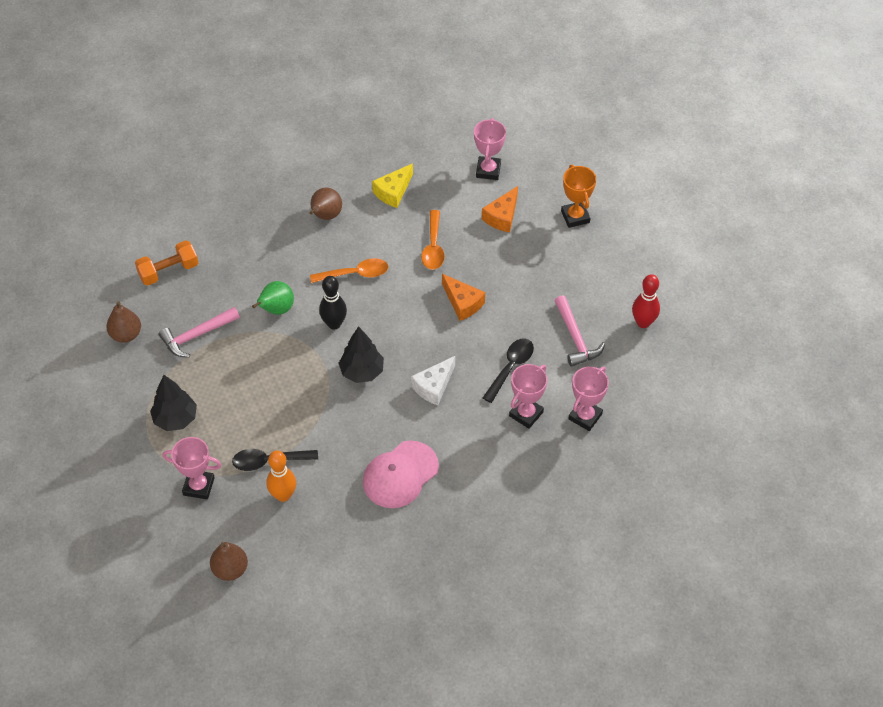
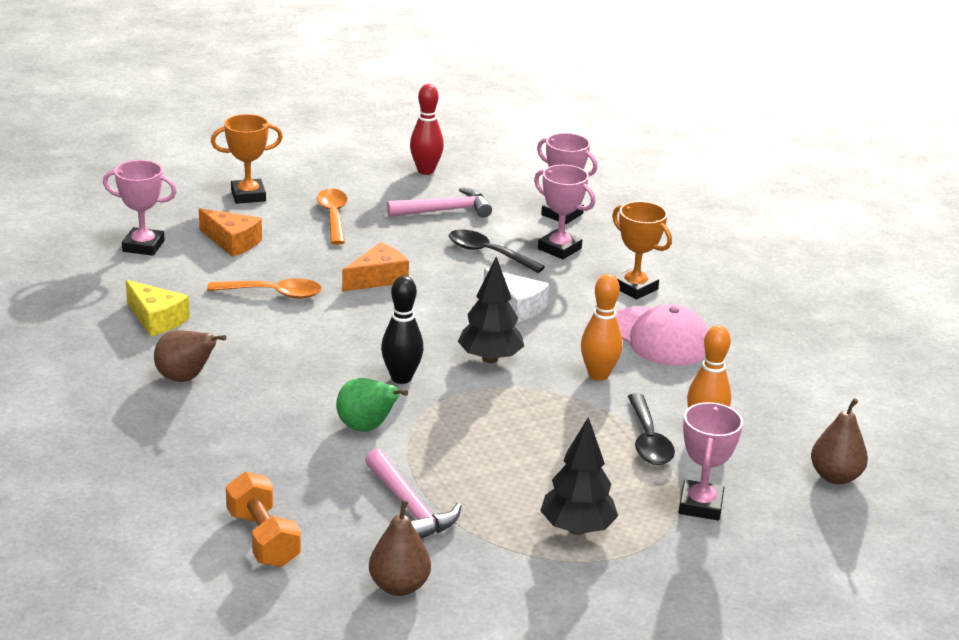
camera: 90 degrees left, 25 degrees down
orange spoon [310,258,388,283] -> orange spoon moved to [317,189,348,245]
none -> orange bowling pin [581,274,622,381]
none -> orange trophy [612,201,672,300]

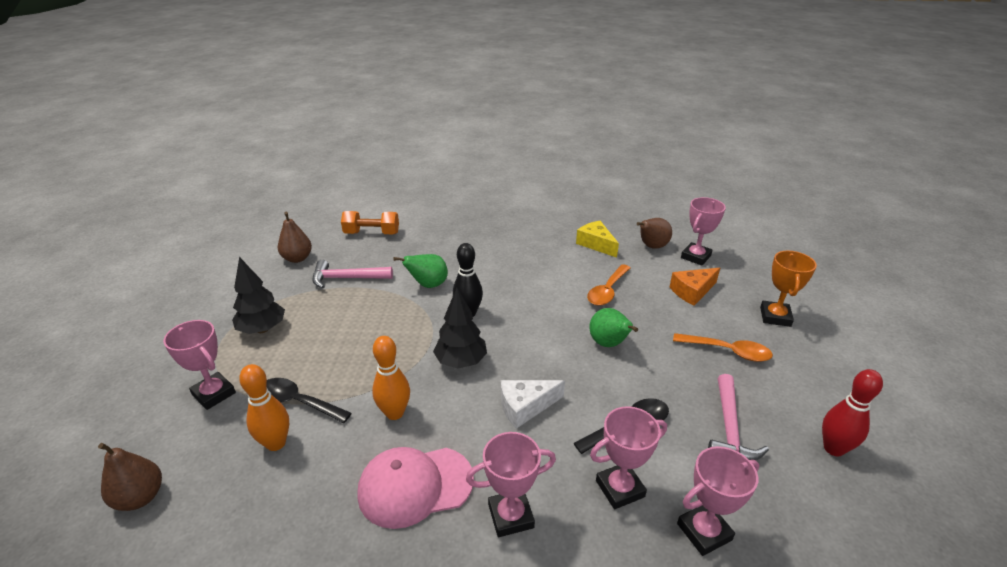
camera: 120 degrees right, 5 degrees up
yellow cheese [125,280,190,337] -> yellow cheese turned 75 degrees clockwise [576,221,619,258]
brown pear [154,330,226,382] -> brown pear moved to [637,218,672,249]
orange cheese [342,242,409,292] -> green pear [589,308,638,347]
orange trophy [612,201,672,300] -> pink trophy [466,432,556,537]

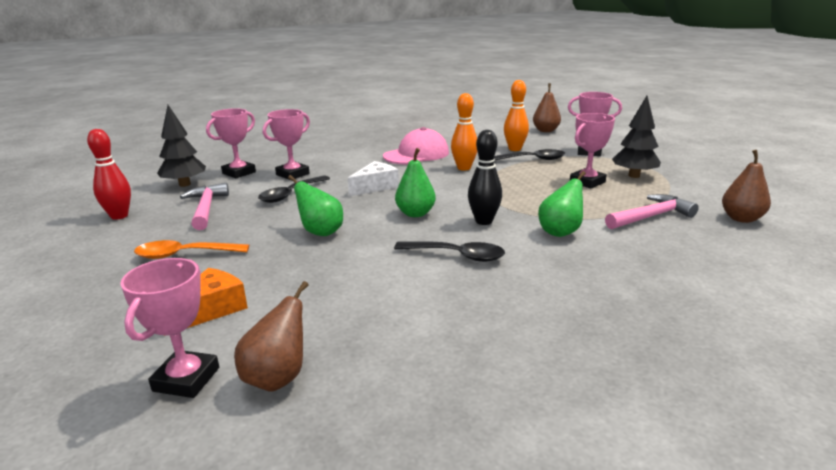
camera: 155 degrees right, 10 degrees down
orange dumbbell [341,211,399,234] -> none
black tree [433,287,487,369] -> black tree moved to [157,105,206,187]
pink trophy [466,432,556,537] -> pink trophy moved to [570,113,615,189]
yellow cheese [576,221,619,258] -> none
orange spoon [587,264,630,306] -> none
orange trophy [760,250,817,327] -> none
none -> black spoon [394,242,505,262]
none -> green pear [395,148,436,217]

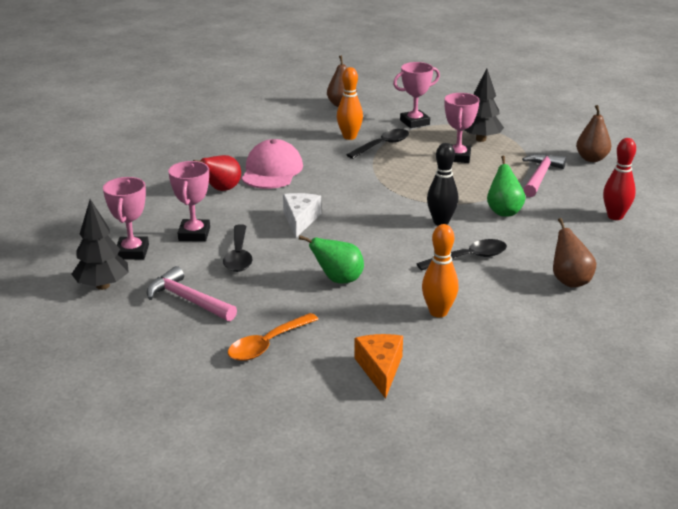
camera: 40 degrees left, 5 degrees up
red bowling pin [87,129,131,220] -> red bowling pin moved to [603,138,636,220]
pink trophy [120,258,219,398] -> none
brown pear [234,281,308,392] -> brown pear moved to [553,218,596,287]
green pear [395,148,436,217] -> none
orange bowling pin [451,93,477,171] -> orange bowling pin moved to [422,224,459,318]
none -> red pear [193,155,241,191]

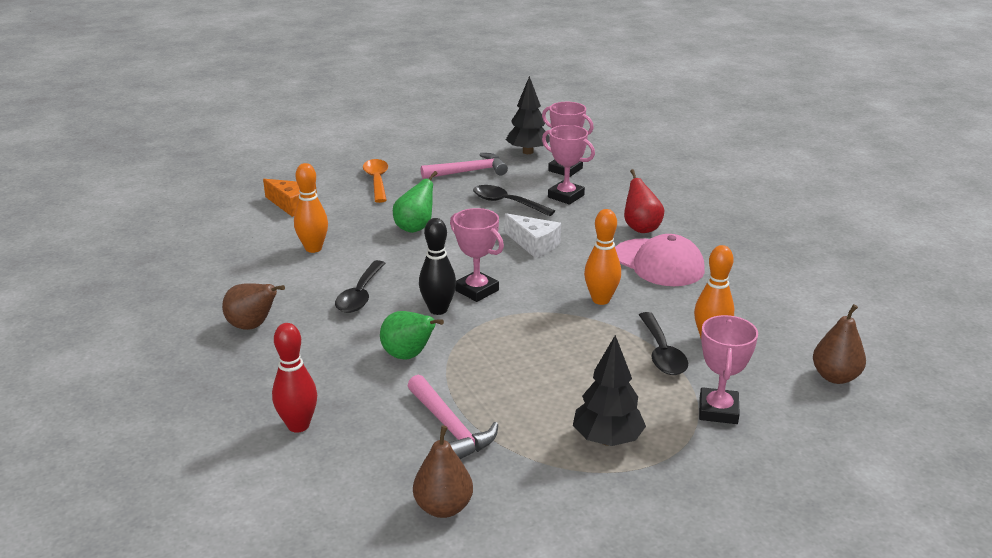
camera: 125 degrees right, 0 degrees up
pink trophy [444,93,480,163] -> pink trophy moved to [450,208,504,302]
none -> orange bowling pin [584,209,621,305]

